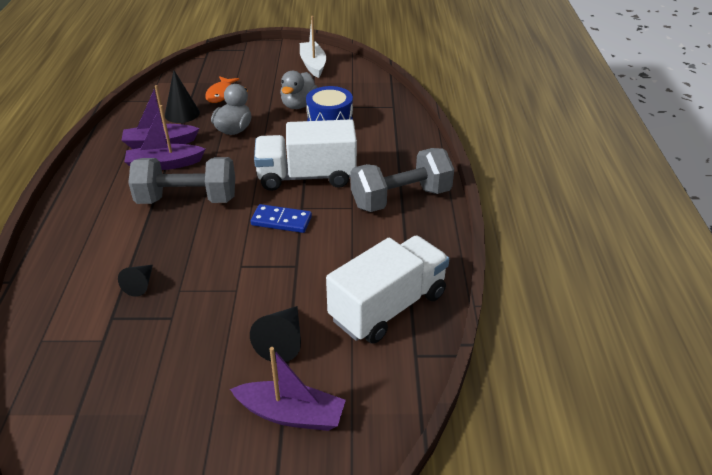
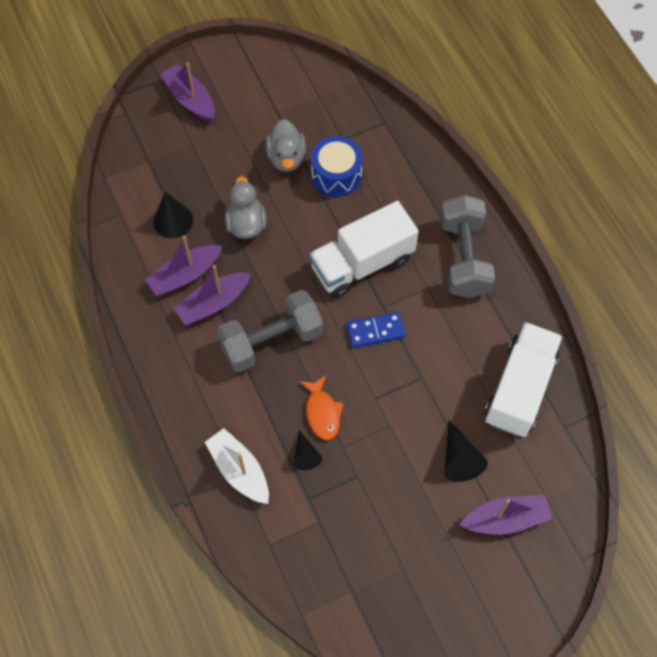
camera: 25 degrees left, 25 degrees up
orange fish [205,76,240,103] -> orange fish moved to [299,375,344,440]
white boat [300,16,326,78] -> white boat moved to [205,428,269,504]
grey dumbbell [351,148,454,212] -> grey dumbbell turned 45 degrees counterclockwise [440,195,495,298]
none -> purple boat [160,62,215,122]

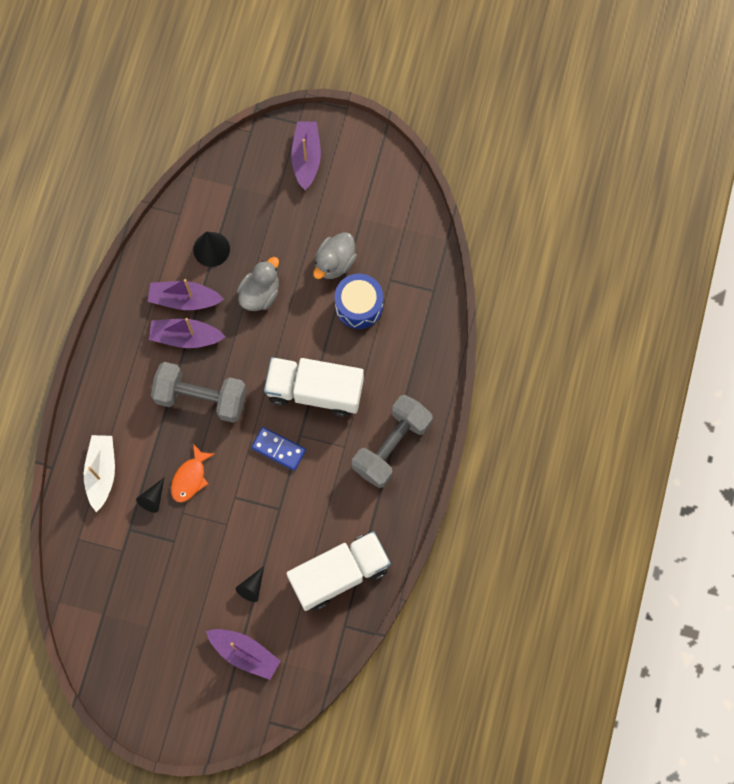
camera: 40 degrees right, 10 degrees up
black cone [444,420,488,482] -> black cone [236,566,264,602], size x0.66

